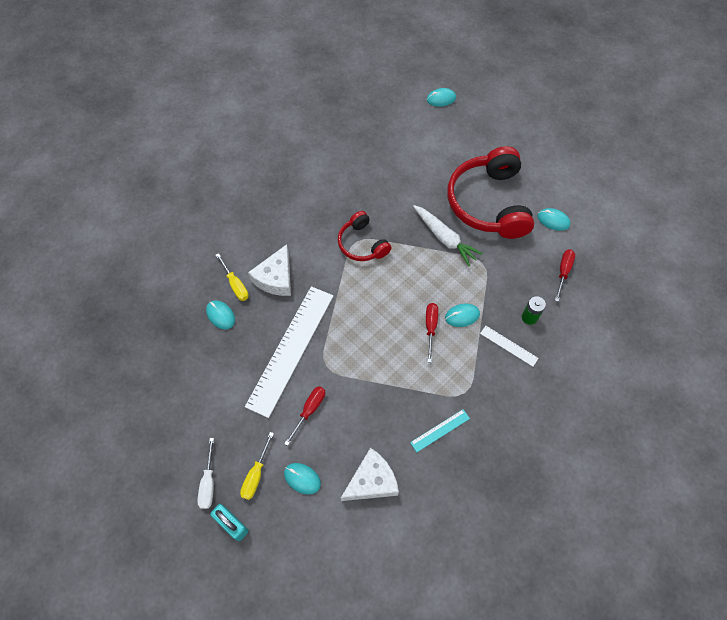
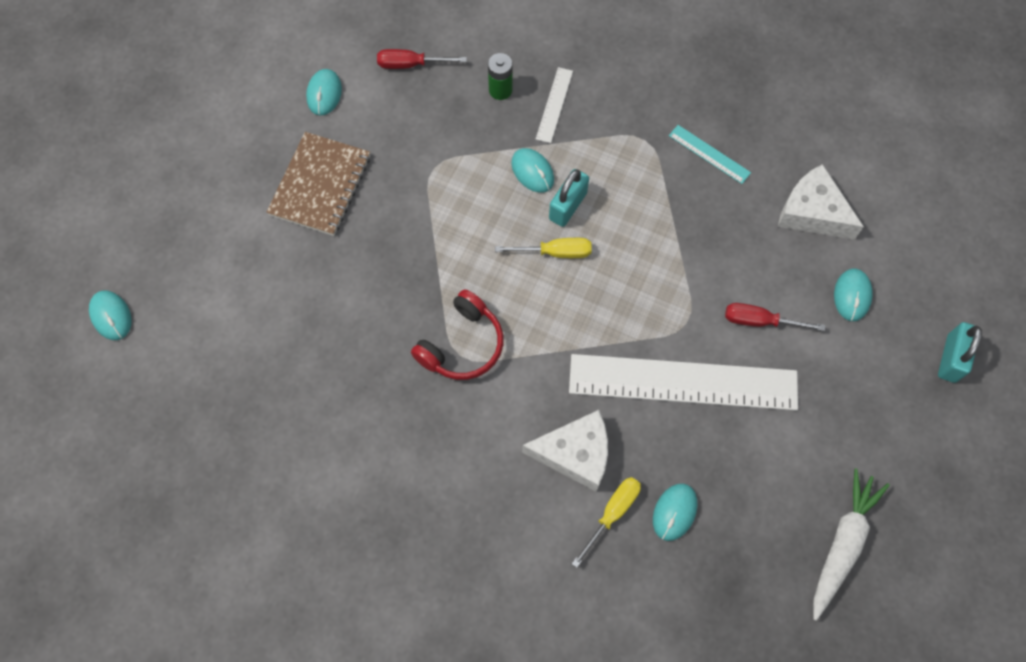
camera: 110 degrees left, 5 degrees up
white screwdriver [197,438,214,509] -> none
yellow screwdriver [240,432,274,500] -> yellow screwdriver moved to [495,238,592,258]
white carrot [413,205,483,266] -> white carrot moved to [813,468,890,621]
red screwdriver [426,303,438,362] -> turquoise padlock [549,169,589,227]
red headphones [447,146,534,239] -> brown notebook [266,132,370,236]

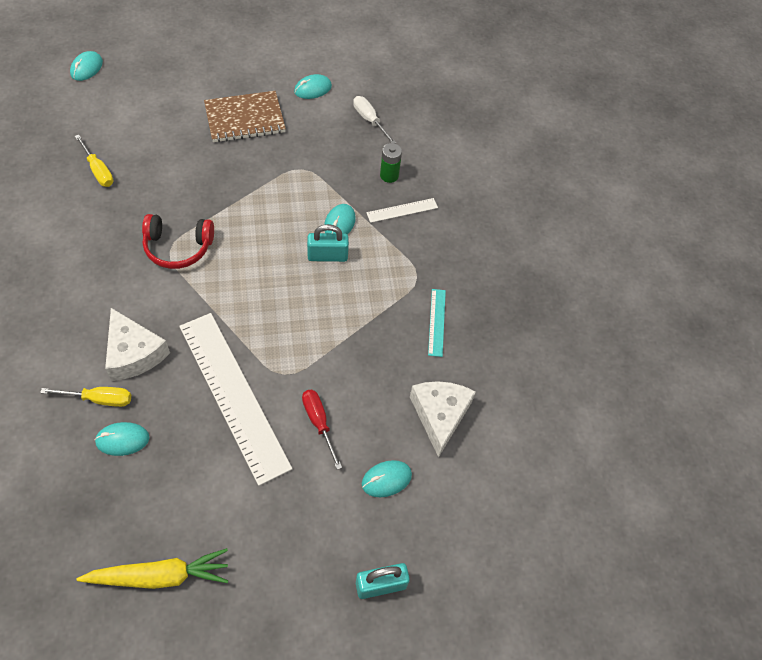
camera: 50 degrees right, 10 degrees down
red screwdriver [377,49,467,69] -> white screwdriver [353,96,396,143]
yellow screwdriver [495,238,592,258] -> yellow screwdriver moved to [75,135,114,187]
white carrot [813,468,890,621] -> yellow carrot [77,548,228,589]

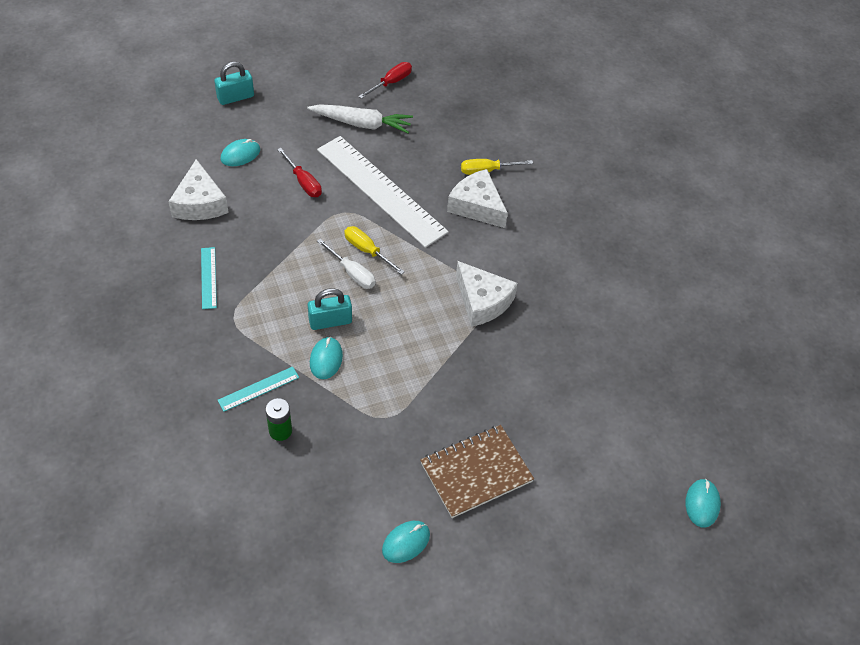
camera: 170 degrees right, 5 degrees down
yellow screwdriver [75,135,114,187] -> yellow screwdriver moved to [344,226,405,275]
yellow carrot [77,548,228,589] -> red screwdriver [358,62,412,99]
turquoise mouse [94,422,149,456] -> none
red headphones [142,214,214,269] -> white cheese [456,261,518,327]
white screwdriver [353,96,396,143] -> white screwdriver moved to [317,239,376,289]
white ruler [366,198,438,223] -> turquoise ruler [217,366,299,412]
none -> white carrot [307,104,413,133]

